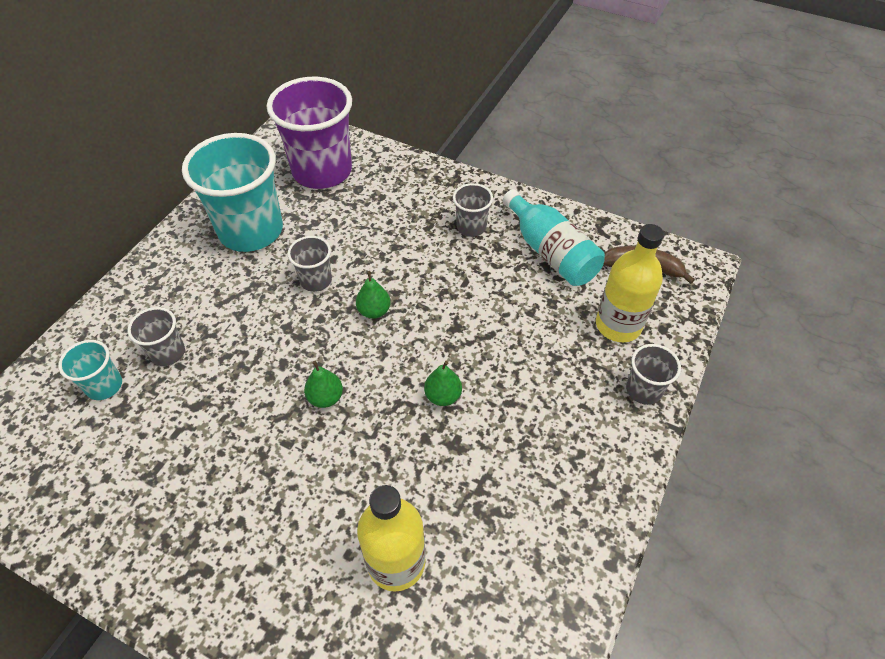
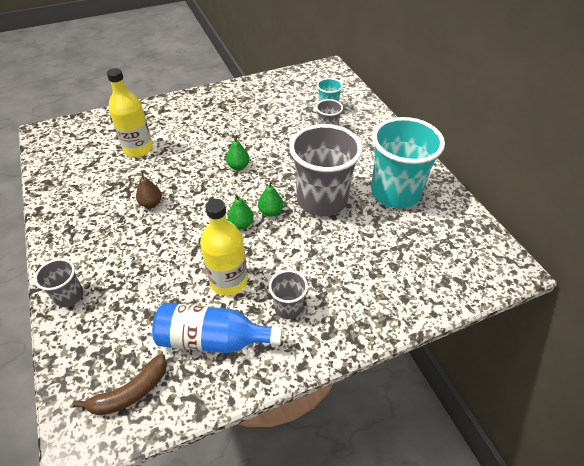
camera: 130 degrees right, 5 degrees down
purple cup [267,77,352,189] -> none
grey cup [288,236,332,292] -> grey cup [289,124,363,216], size x2.14
green pear [424,361,462,406] -> green pear moved to [227,194,254,229]
turquoise bottle [503,189,605,286] -> blue bottle [152,303,282,353]
yellow bottle [596,224,664,342] -> yellow bottle moved to [200,199,248,296]
none -> brown pear [136,171,162,208]

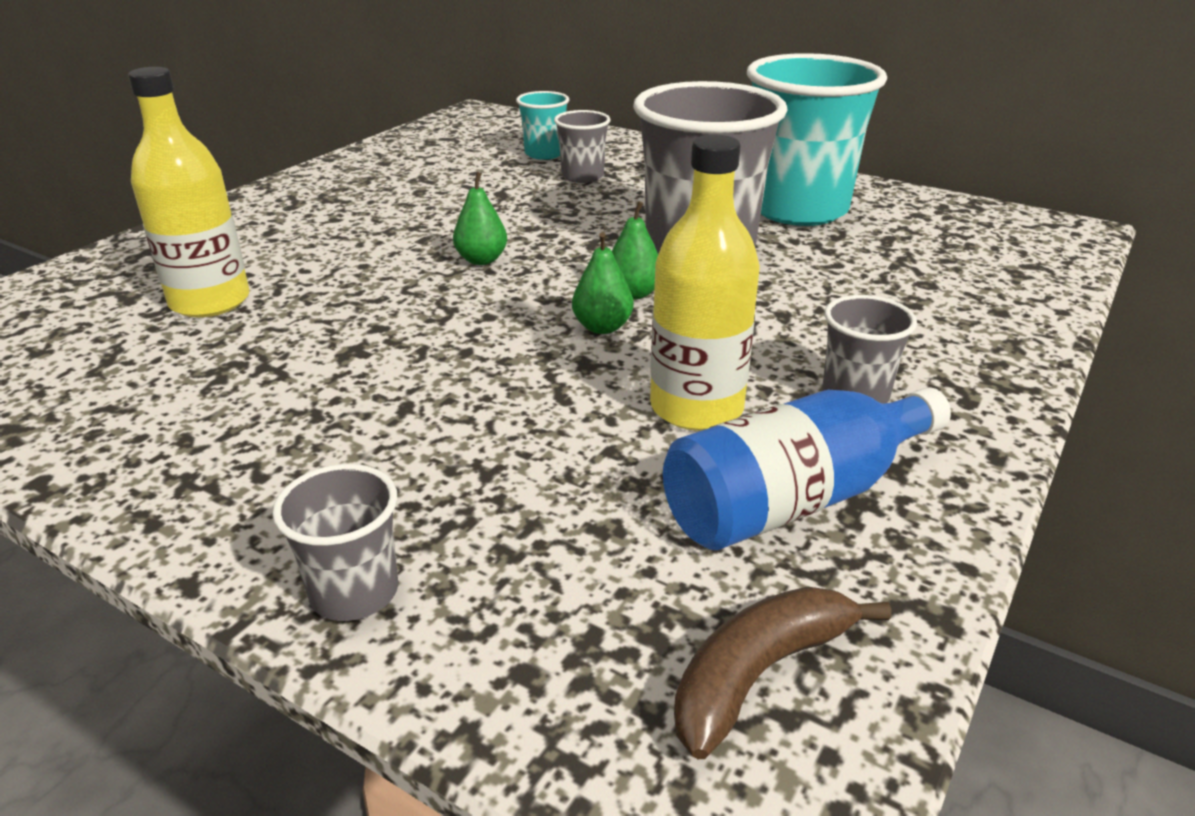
camera: 35 degrees left, 15 degrees down
brown banana [72,354,167,416] -> brown banana turned 150 degrees counterclockwise [674,587,891,759]
brown pear [136,171,162,208] -> none

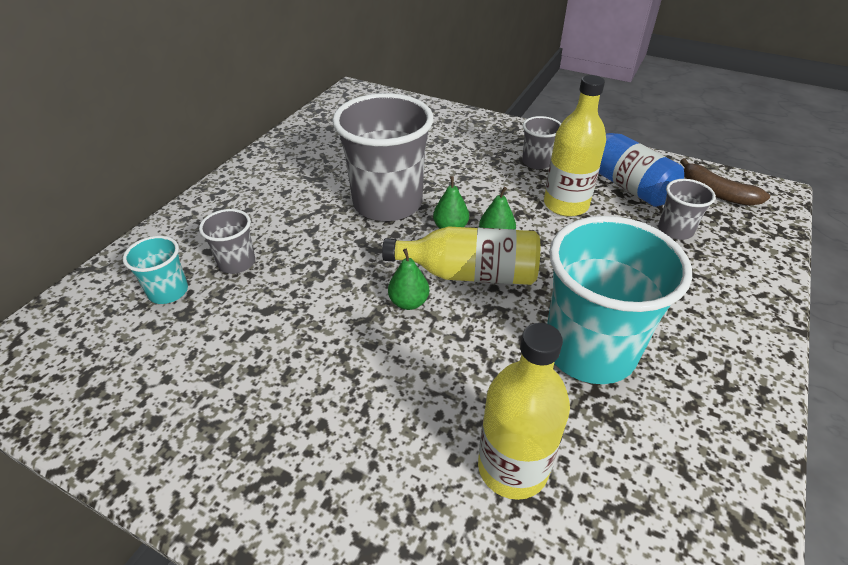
camera: 95 degrees left, 10 degrees up
grey cup [272,464,398,621] -> grey cup moved to [658,179,716,240]
turquoise cup [747,53,887,226] -> turquoise cup moved to [547,216,692,384]
none -> yellow bottle [382,226,540,285]

